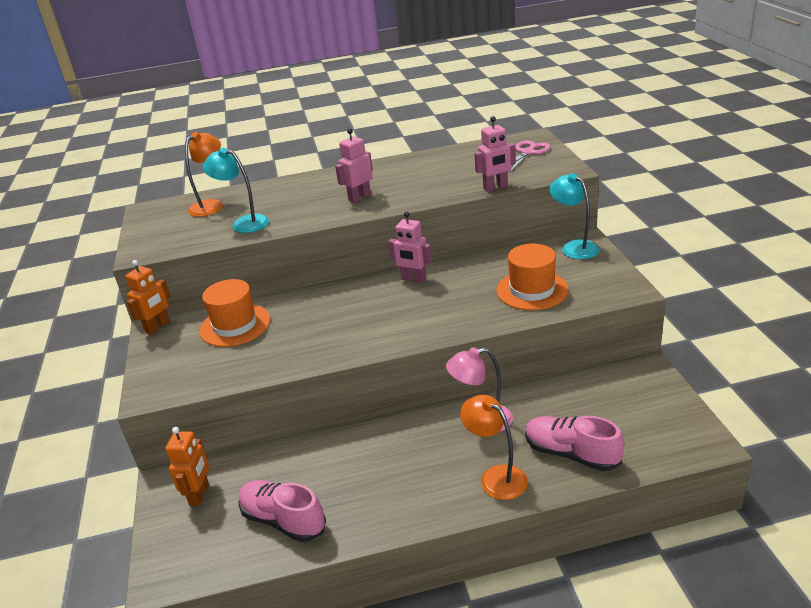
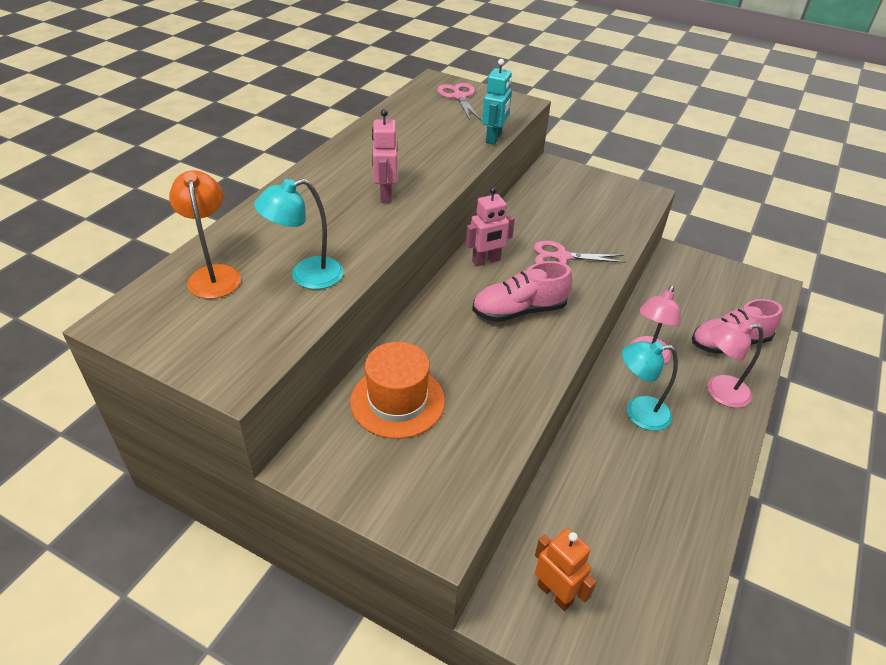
camera: 55 degrees left, 10 degrees up
orange robot [125,260,171,335] -> none
pink shoe [238,480,326,542] -> pink shoe moved to [472,261,573,322]
orange lamp [460,395,528,500] -> pink lamp [707,321,763,408]
pink robot [474,116,516,192] -> turquoise robot [482,59,512,145]
orange hat [496,244,568,310] -> none
turquoise lamp [549,173,599,259] -> turquoise lamp moved to [622,341,678,431]
none -> pink scissors [534,241,626,264]

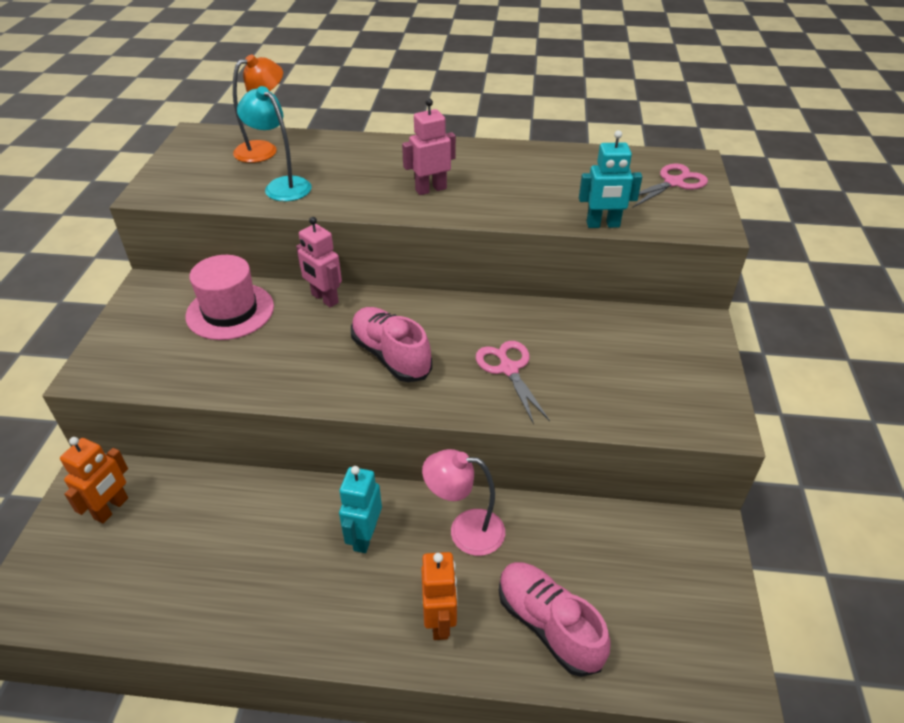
camera: 70 degrees right, 0 degrees up
orange hat [350,342,445,439] -> pink hat [186,255,274,340]
pink robot [466,187,515,266] -> pink robot moved to [296,217,342,307]
turquoise lamp [622,341,678,431] -> turquoise robot [339,466,382,553]
pink lamp [707,321,763,408] -> orange robot [421,552,457,640]

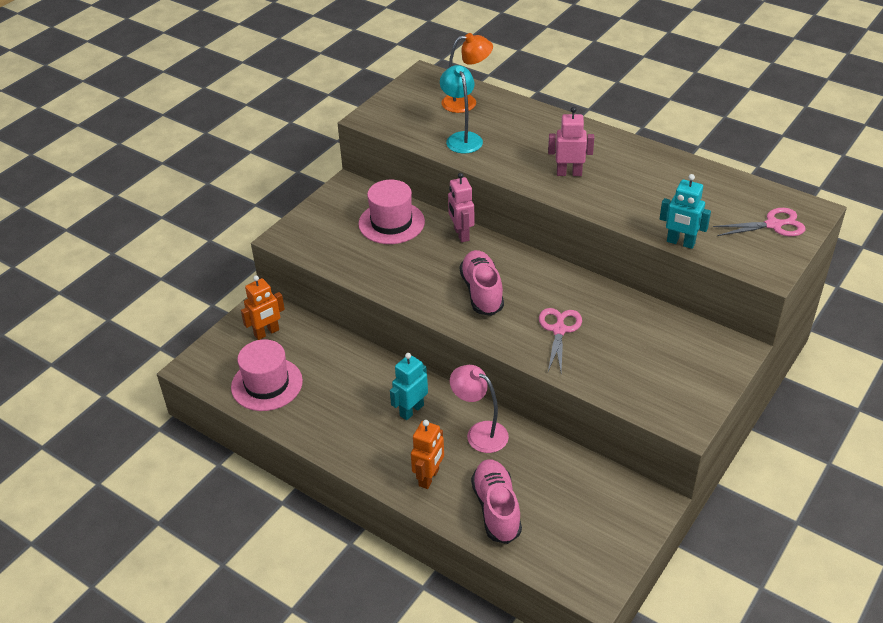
camera: 30 degrees right, 0 degrees up
none -> pink hat [231,339,303,411]

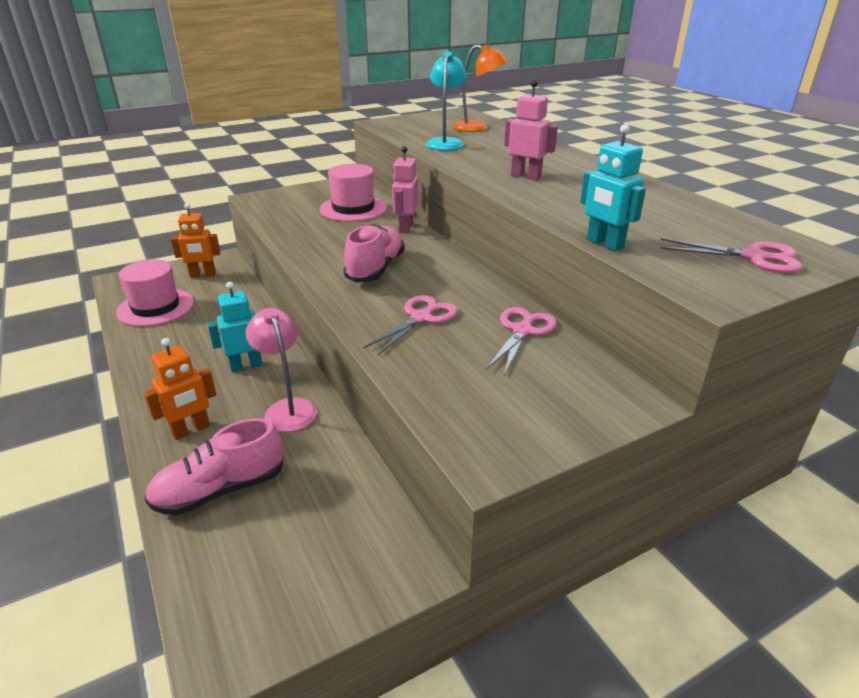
camera: 25 degrees right, 10 degrees down
pink shoe [471,459,522,544] -> pink shoe turned 135 degrees counterclockwise [144,418,284,515]
none -> pink scissors [486,307,557,375]

